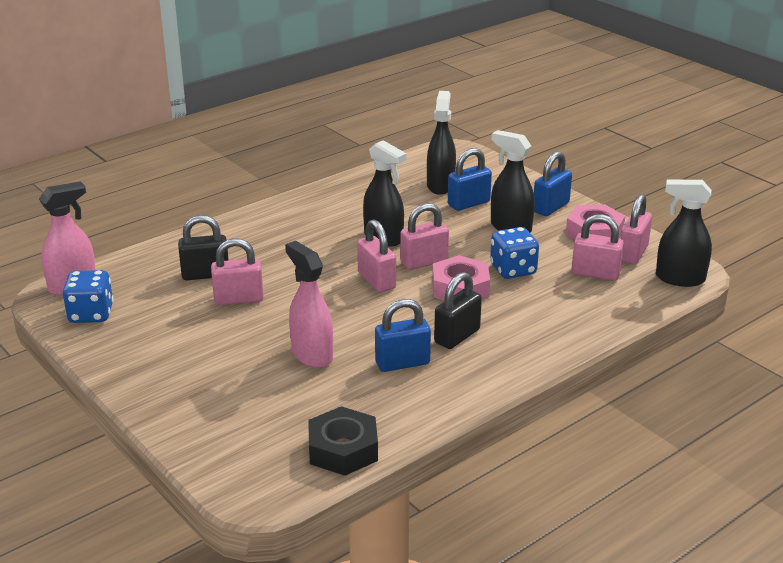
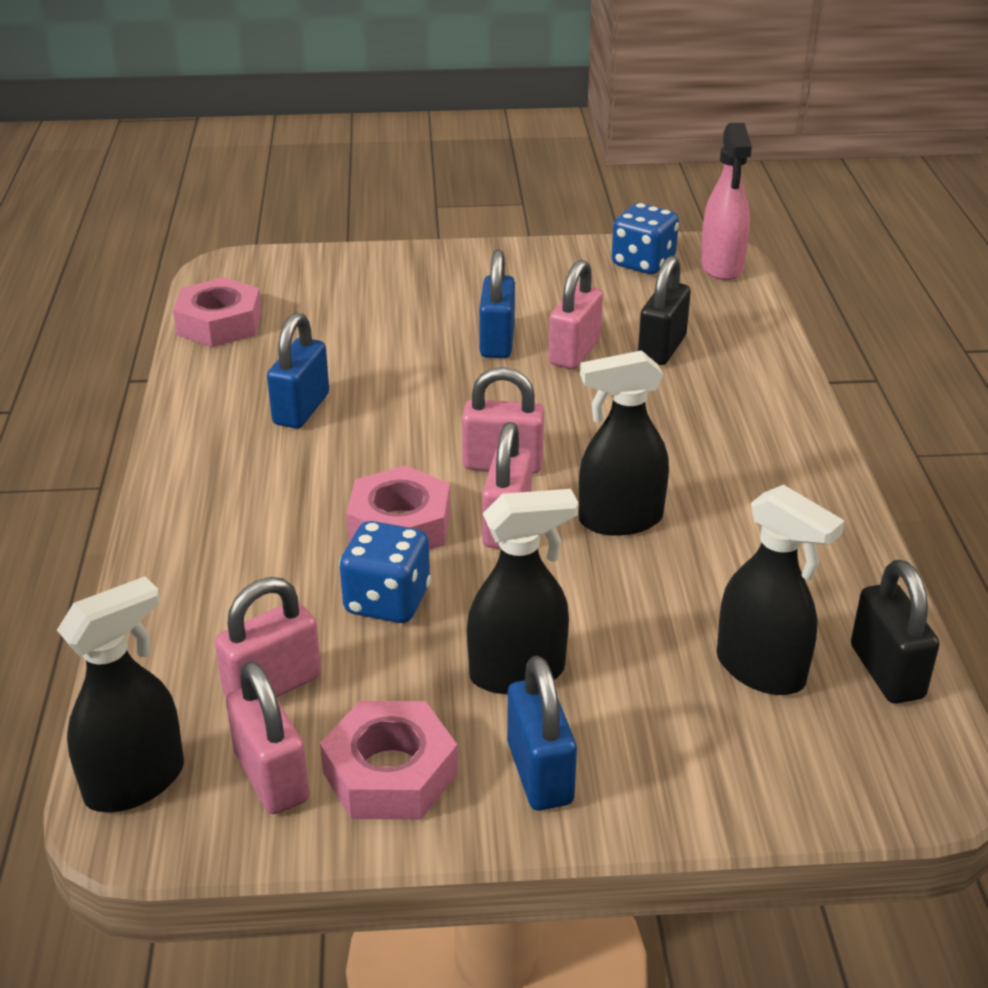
camera: 125 degrees right, 5 degrees up
pink spray bottle [285,241,333,368] -> none
black nut [308,406,378,476] -> pink nut [173,277,262,347]
black padlock [434,272,482,349] -> black padlock moved to [851,560,940,704]
blue padlock [448,148,492,211] -> blue padlock moved to [479,250,515,358]

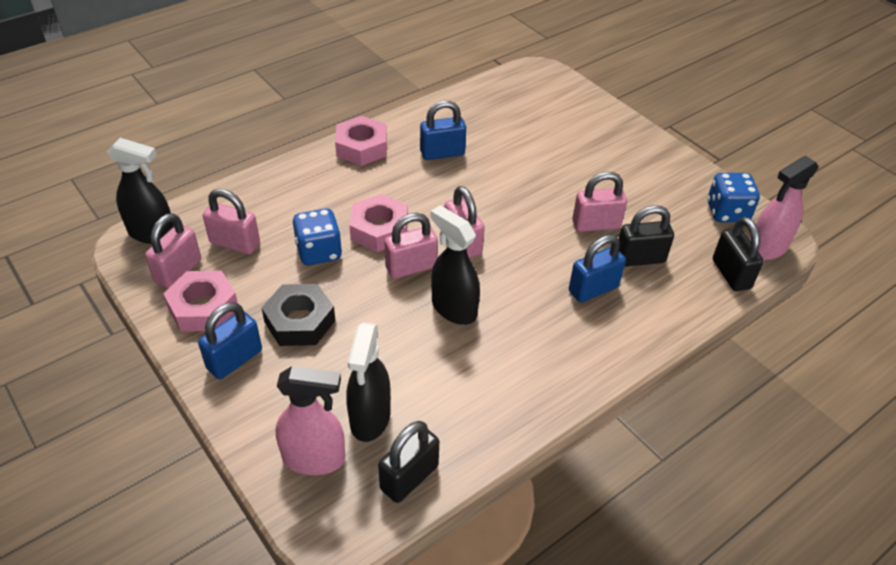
camera: 55 degrees right, 10 degrees up
pink nut [173,277,262,347] -> pink nut moved to [335,116,387,166]
black spray bottle [467,489,578,694] -> black nut [262,284,335,346]
blue padlock [479,250,515,358] -> blue padlock moved to [569,235,626,303]
none -> pink spray bottle [276,366,345,475]
none -> black padlock [713,217,764,291]

